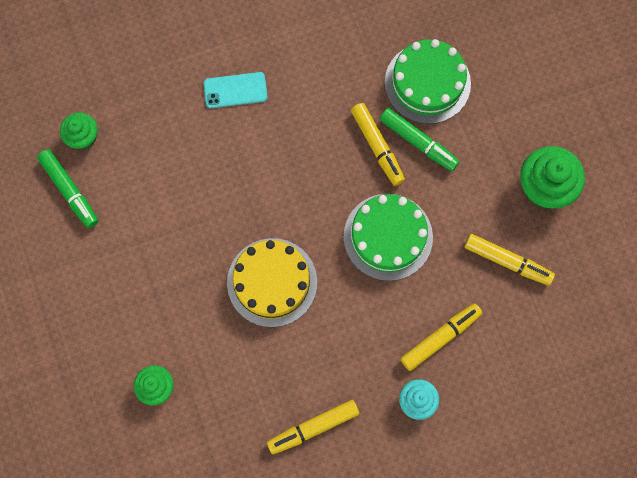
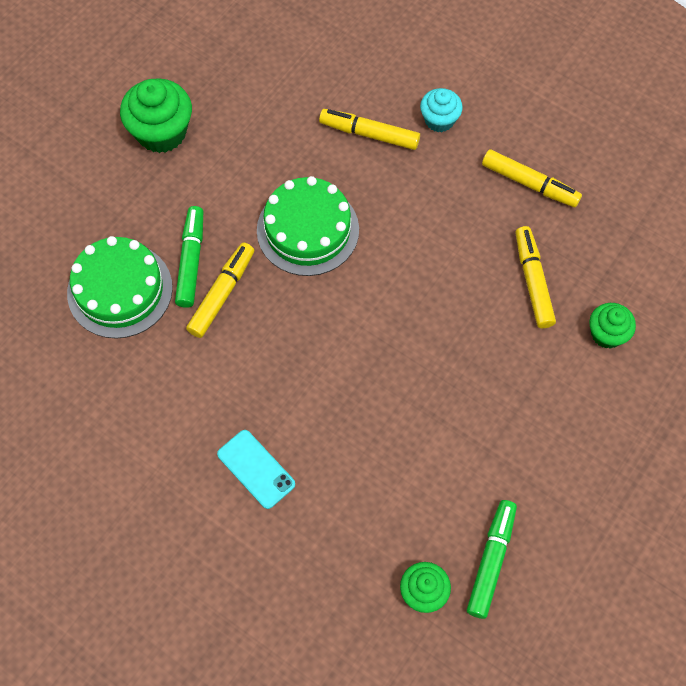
camera: 125 degrees left, 10 degrees down
yellow cake [227,238,317,327] -> none
yellow marker [464,234,555,286] -> yellow marker moved to [515,226,556,328]

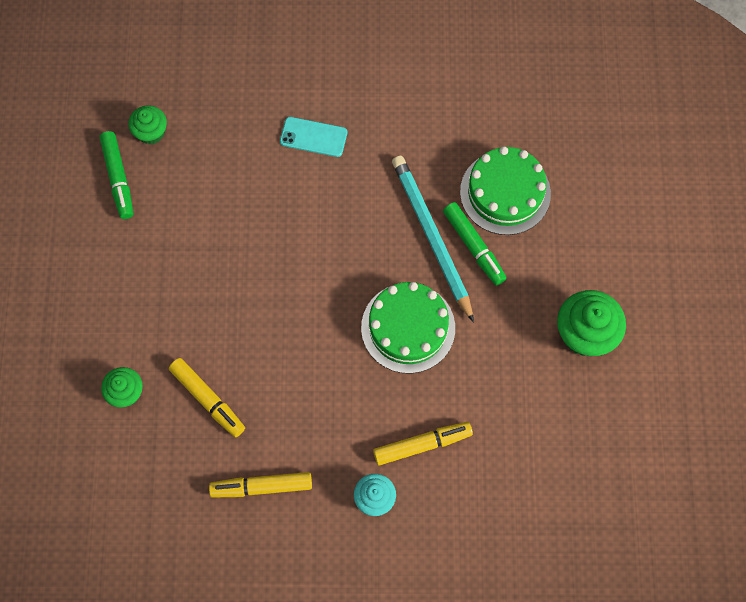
camera: 145 degrees right, 5 degrees up
yellow marker [186,242,254,338] -> turquoise pencil [392,156,474,323]

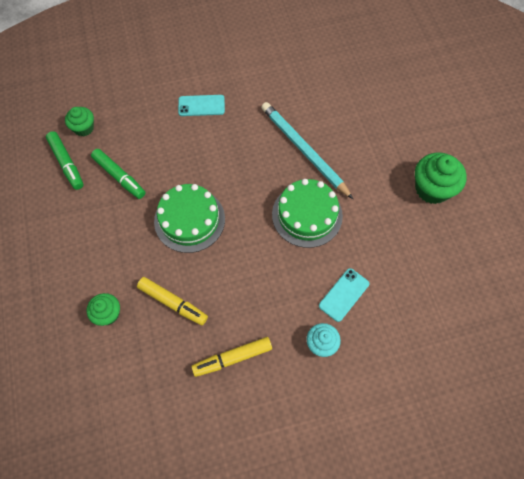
camera: 15 degrees left, 5 degrees down
yellow marker [373,422,473,465] -> turquoise phone [319,268,369,322]
green marker [443,202,507,286] -> green marker moved to [91,149,145,199]
green cake [460,146,551,235] -> green cake moved to [154,184,225,253]

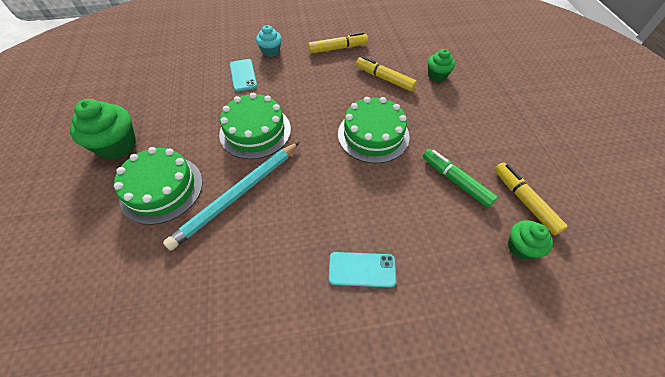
camera: 175 degrees left, 10 degrees down
green marker [46,131,84,190] -> yellow marker [494,162,568,235]
turquoise pencil [261,102,353,199] -> turquoise pencil turned 75 degrees clockwise [163,142,299,251]
turquoise phone [319,268,369,322] -> turquoise phone turned 60 degrees counterclockwise [230,59,257,91]
none -> green cake [114,147,203,225]

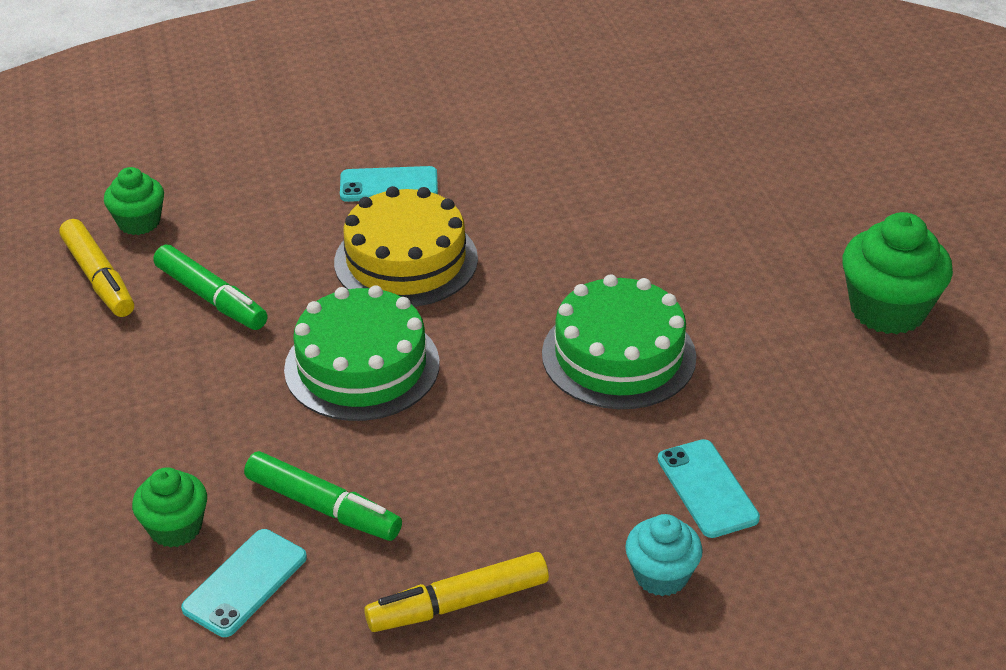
camera: 175 degrees right, 15 degrees down
green cake [114,147,203,225] -> none
turquoise pencil [163,142,299,251] -> none
yellow marker [356,56,417,91] -> green marker [244,451,402,541]
none -> turquoise phone [181,529,307,637]
none -> yellow cake [334,186,478,307]

